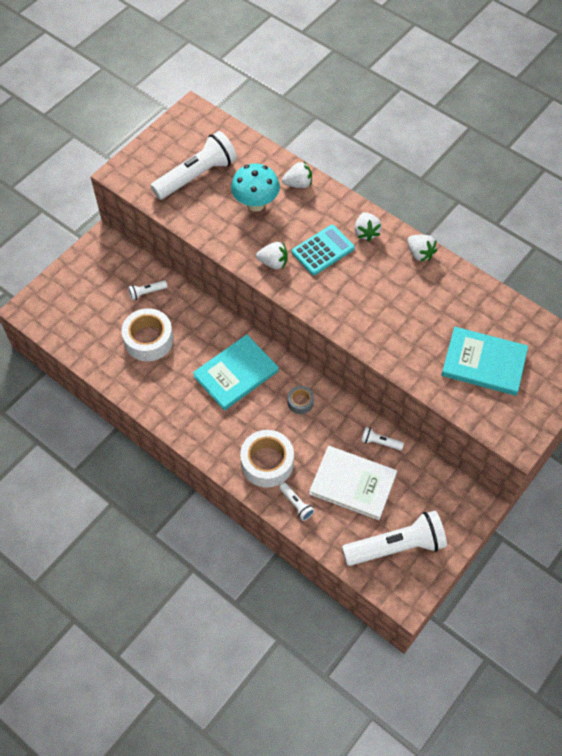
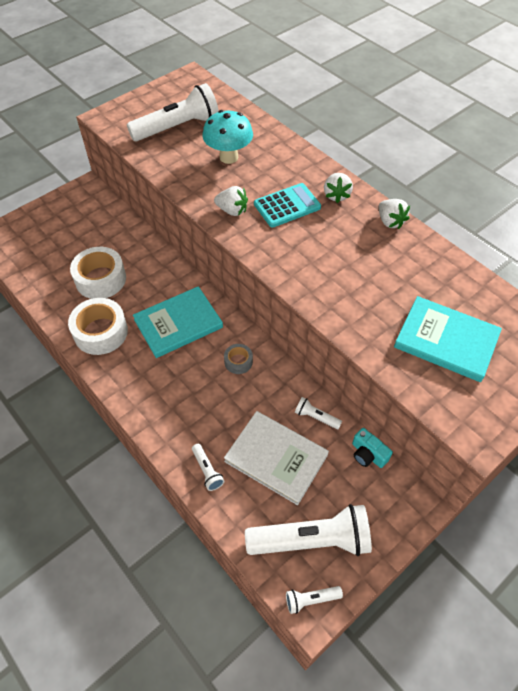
camera: 10 degrees right, 5 degrees down
white flashlight [128,280,167,300] -> white flashlight moved to [286,586,343,614]
white tape [240,430,294,487] -> white tape moved to [68,298,128,355]
white strawberry [282,162,312,188] -> none
none -> turquoise camera [352,428,393,468]

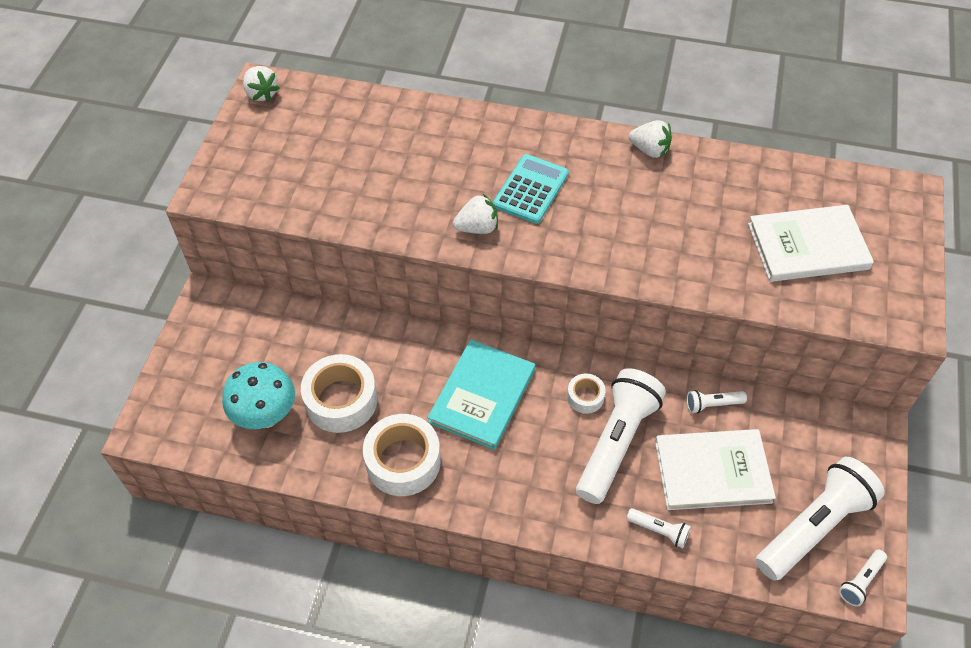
camera: 35 degrees left, 0 degrees up
white flashlight [127,83,219,141] -> white flashlight moved to [576,368,666,504]
turquoise mushroom [203,110,253,164] -> turquoise mushroom moved to [222,362,295,429]
grey tape [224,344,253,374] -> white tape [567,373,606,414]
white strawberry [324,173,353,203] -> white strawberry moved to [243,66,280,102]
turquoise camera [352,428,393,468] -> none
turquoise book [394,296,502,382] -> white book [748,205,874,282]

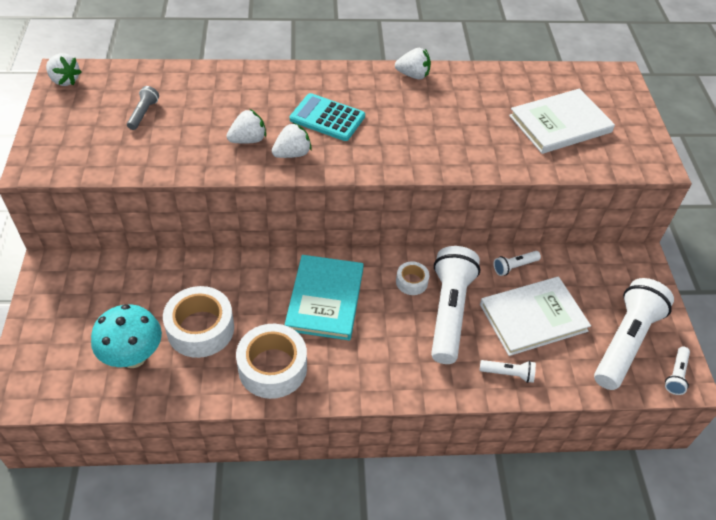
camera: 20 degrees left, 5 degrees down
turquoise calculator [493,154,569,224] -> turquoise calculator turned 75 degrees counterclockwise [290,93,365,141]
none -> grey flashlight [127,86,159,130]
none -> white strawberry [227,109,266,144]

